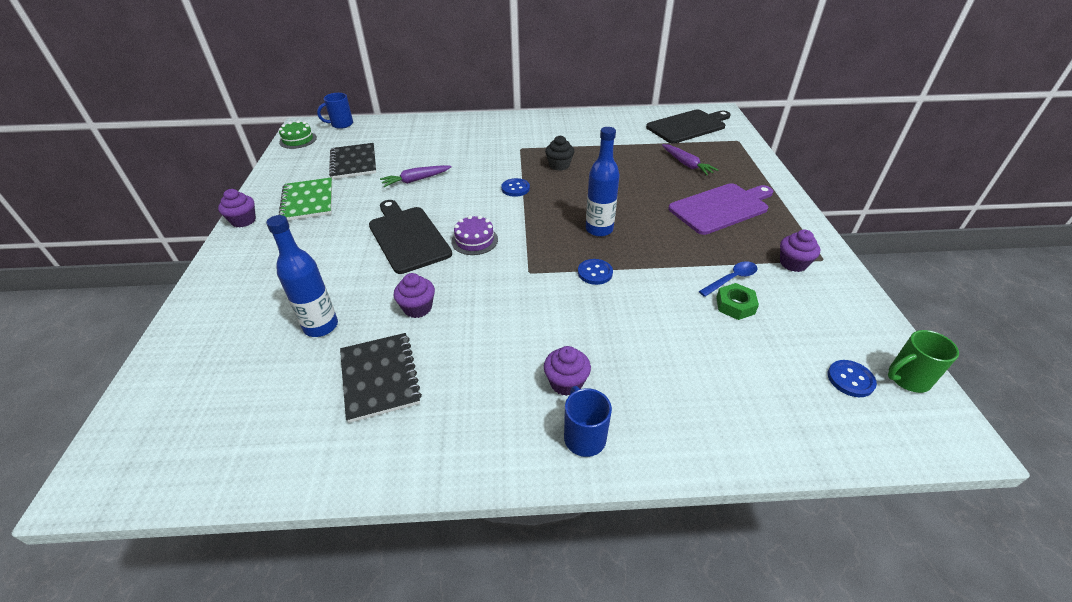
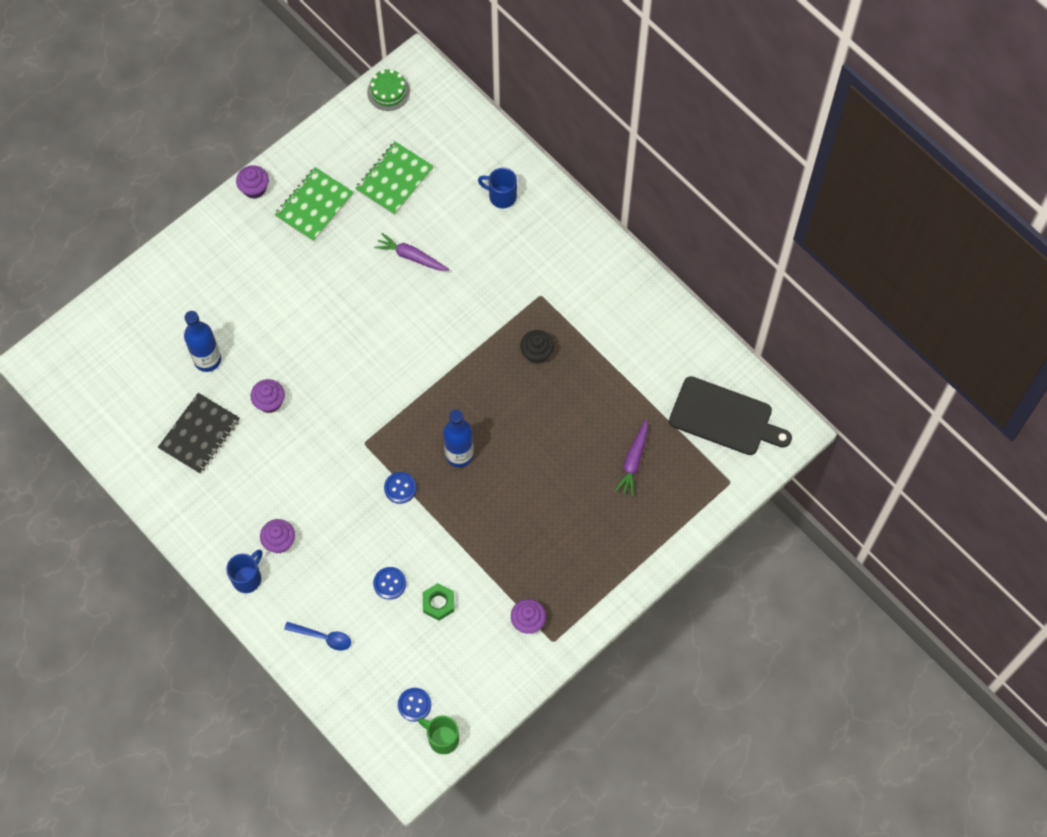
camera: 50 degrees right, 25 degrees up
blue mug [317,93,353,129] -> blue mug moved to [478,168,517,208]
black notebook [329,143,376,179] -> green notebook [355,142,434,215]
black cutting board [369,200,452,274] -> none
purple cake [452,215,498,255] -> none
blue button [501,178,530,197] -> blue button moved to [373,567,406,600]
purple cutting board [668,183,773,235] -> none
blue spoon [699,261,758,297] -> blue spoon moved to [284,622,351,651]

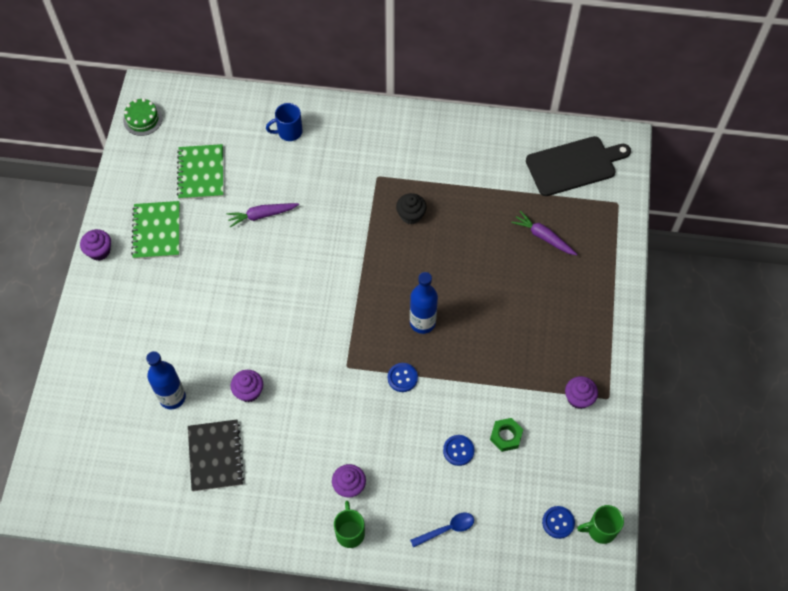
camera: 40 degrees left, 5 degrees down
blue mug [226,550,262,593] -> green mug [334,501,365,548]
purple carrot [615,420,648,496] -> purple carrot turned 150 degrees clockwise [511,211,577,255]

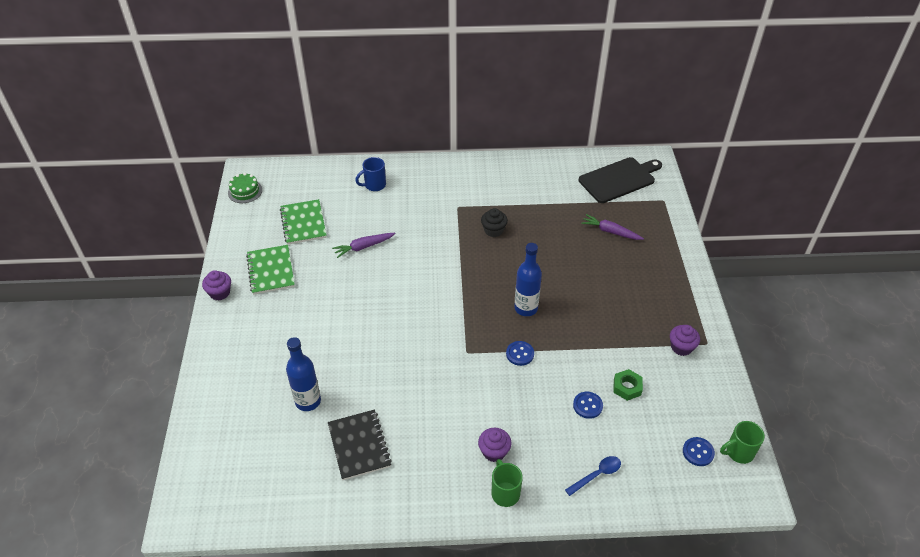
camera: 10 degrees left, 15 degrees down
purple cupcake [230,370,263,402] -> none

